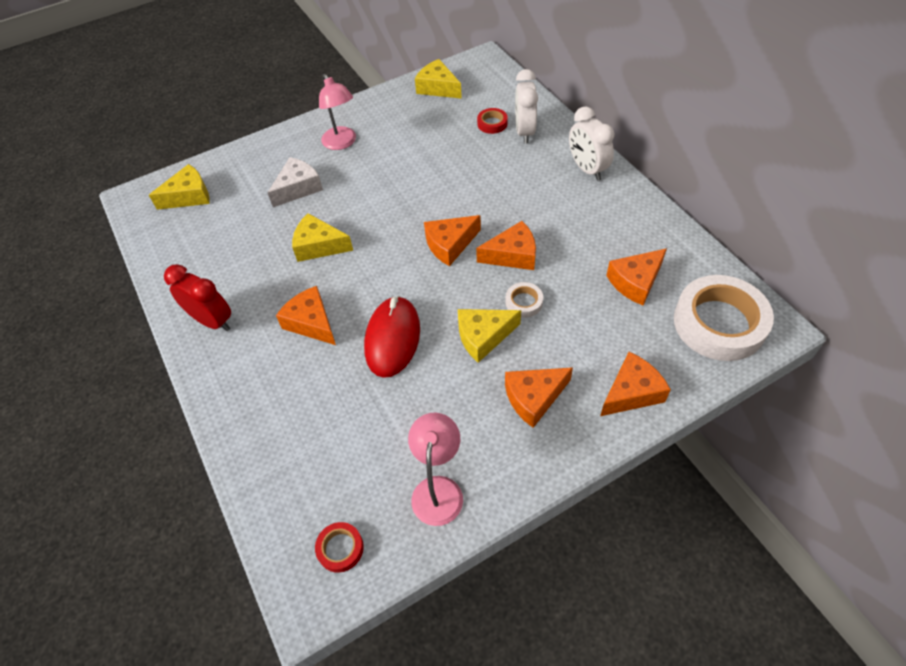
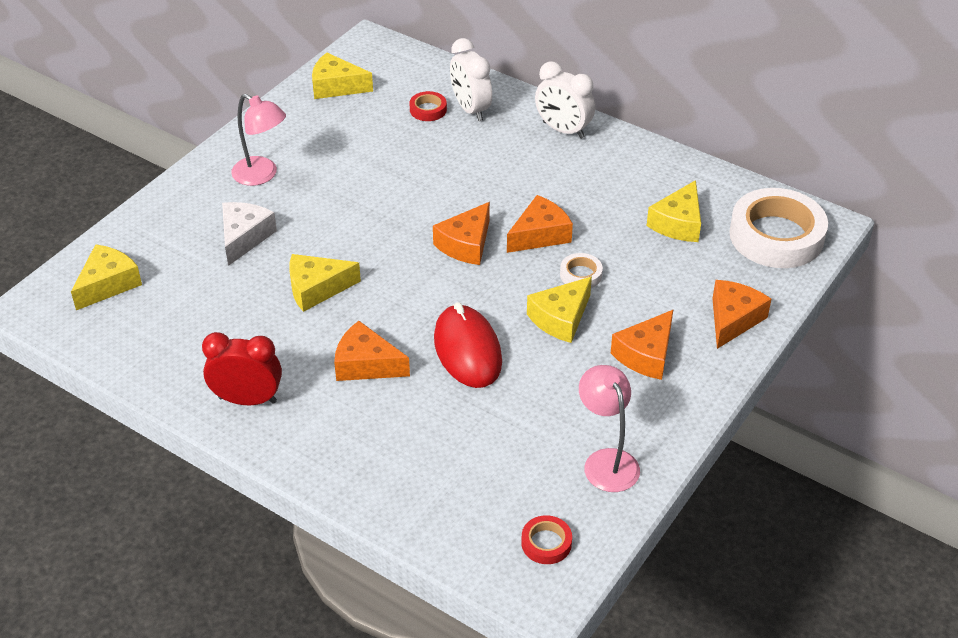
camera: 30 degrees left, 10 degrees down
orange cheese [606,248,667,305] -> yellow cheese [647,180,701,242]

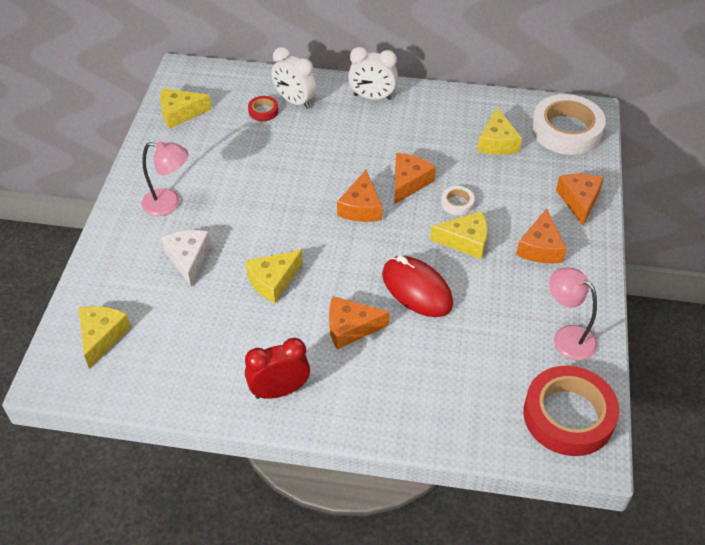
camera: 25 degrees left, 5 degrees up
red tape [521,515,572,564] -> red tape [523,366,619,456], size x2.29
yellow cheese [527,277,592,343] -> yellow cheese turned 105 degrees counterclockwise [430,211,488,259]

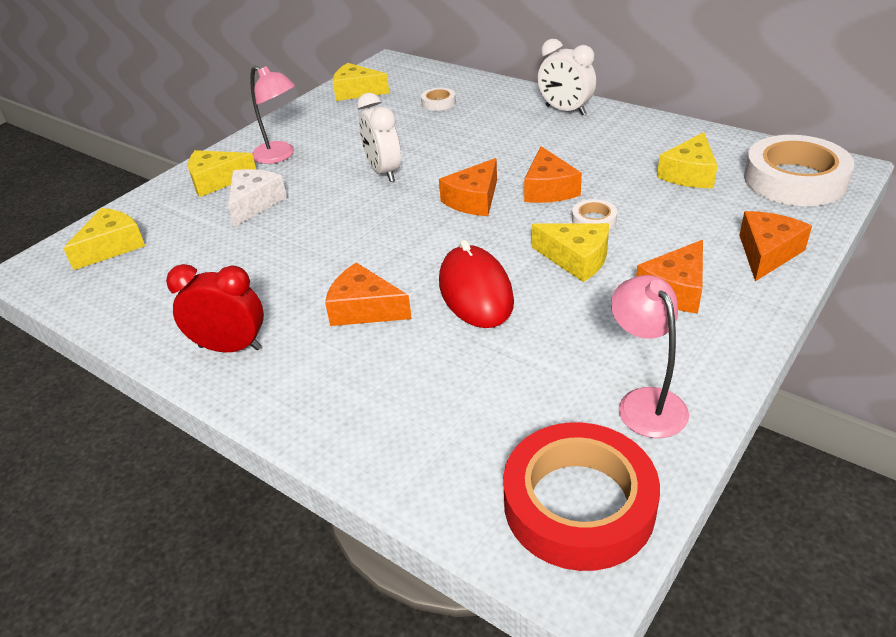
camera: 30 degrees right, 10 degrees down
yellow cheese [245,250,303,303] -> yellow cheese moved to [188,150,256,197]
red tape [248,96,279,121] -> white tape [421,88,456,111]
white clock [271,47,317,109] -> white clock moved to [357,93,401,182]
orange cheese [395,153,436,204] -> orange cheese turned 120 degrees clockwise [524,146,582,203]

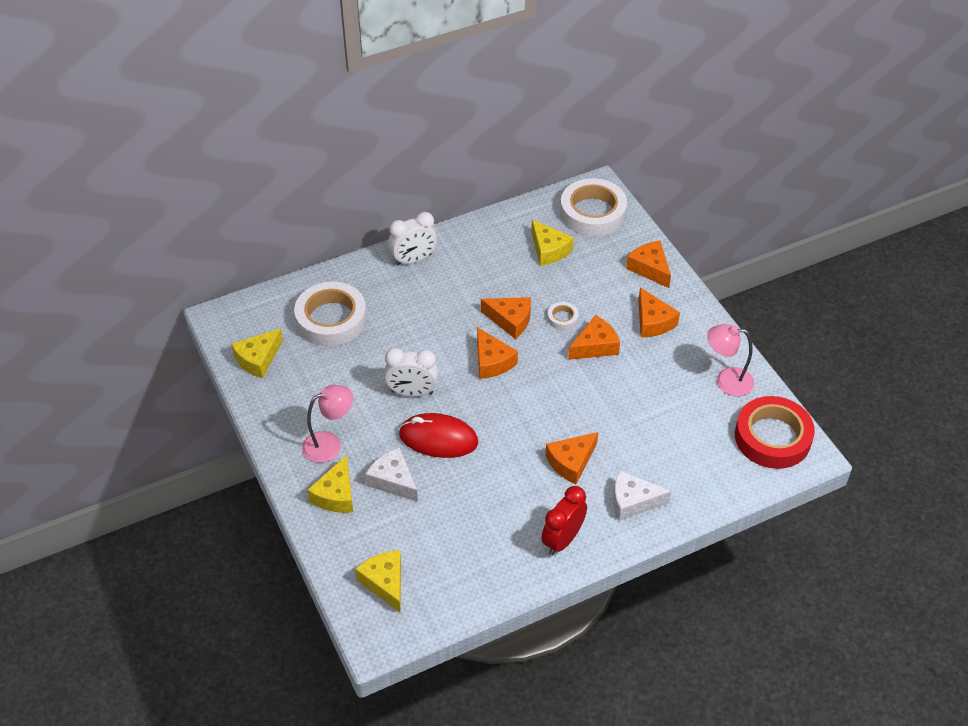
camera: 65 degrees left, 10 degrees up
white tape [421,88,456,111] -> white tape [294,282,367,347], size x2.29
red mouse [439,239,514,328] -> red mouse moved to [399,413,478,458]
yellow cheese [532,223,609,282] -> orange cheese [568,315,620,360]
none -> white cheese [613,470,671,521]

